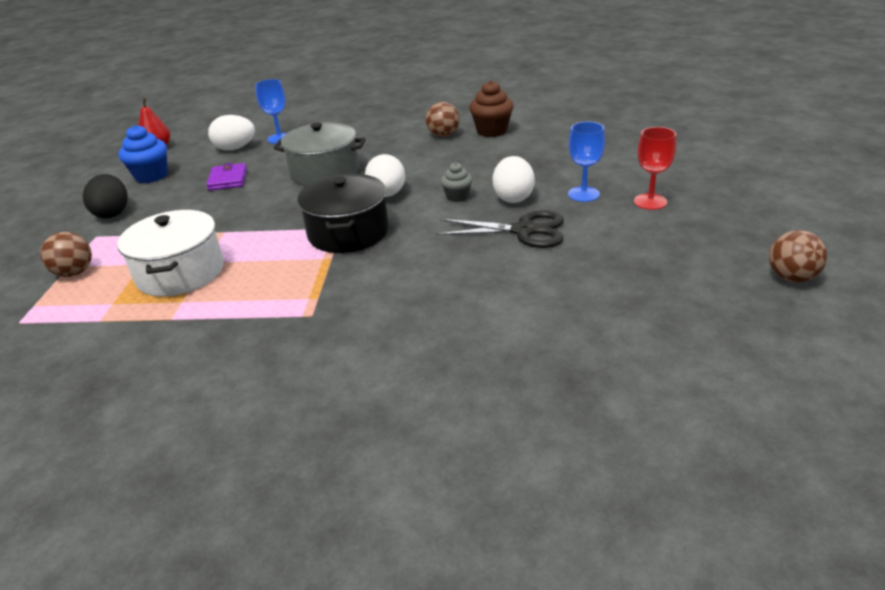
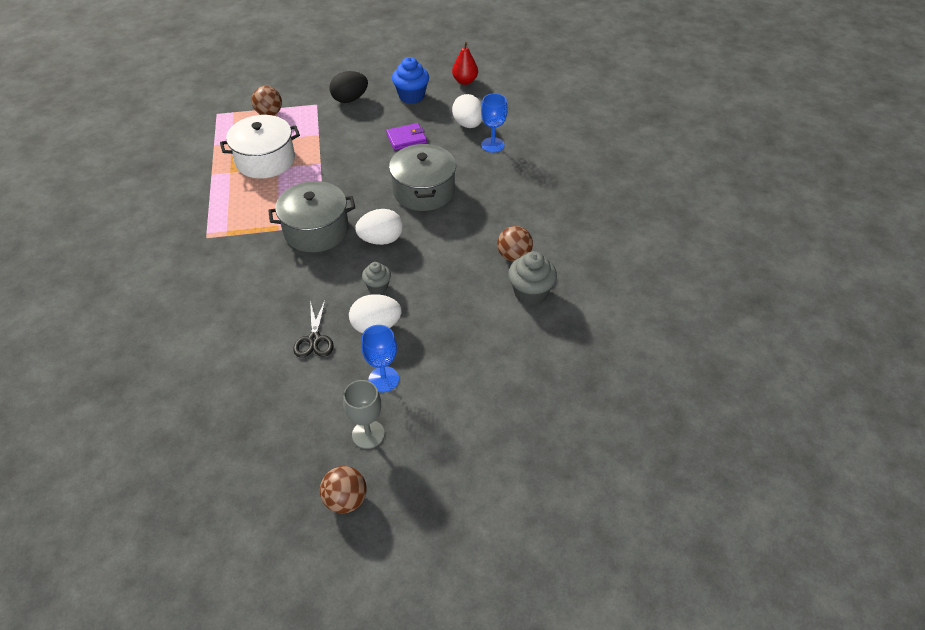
camera: 75 degrees right, 15 degrees up
black pot [297,174,389,253] -> grey pot [268,181,355,252]
black scissors [436,210,564,248] -> black scissors [293,301,334,358], size x0.67
brown cupcake [469,80,514,137] -> grey cupcake [508,251,557,305]
red goblet [634,127,676,210] -> grey goblet [343,380,385,449]
brown ball [769,230,828,283] -> brown ball moved to [320,466,367,514]

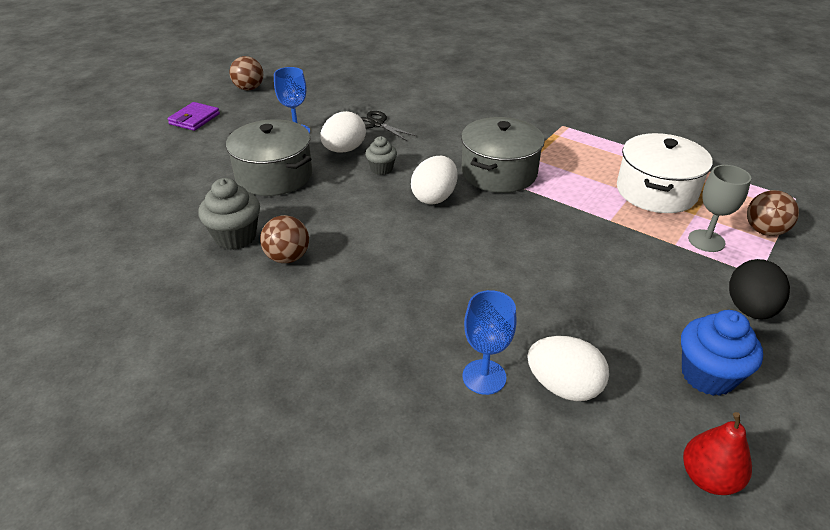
camera: 135 degrees right, 10 degrees down
grey goblet [343,380,385,449] -> grey goblet moved to [688,165,751,252]
purple wallet [386,123,427,150] -> purple wallet moved to [167,102,220,131]
grey pot [389,144,456,211] -> grey pot moved to [226,119,312,196]

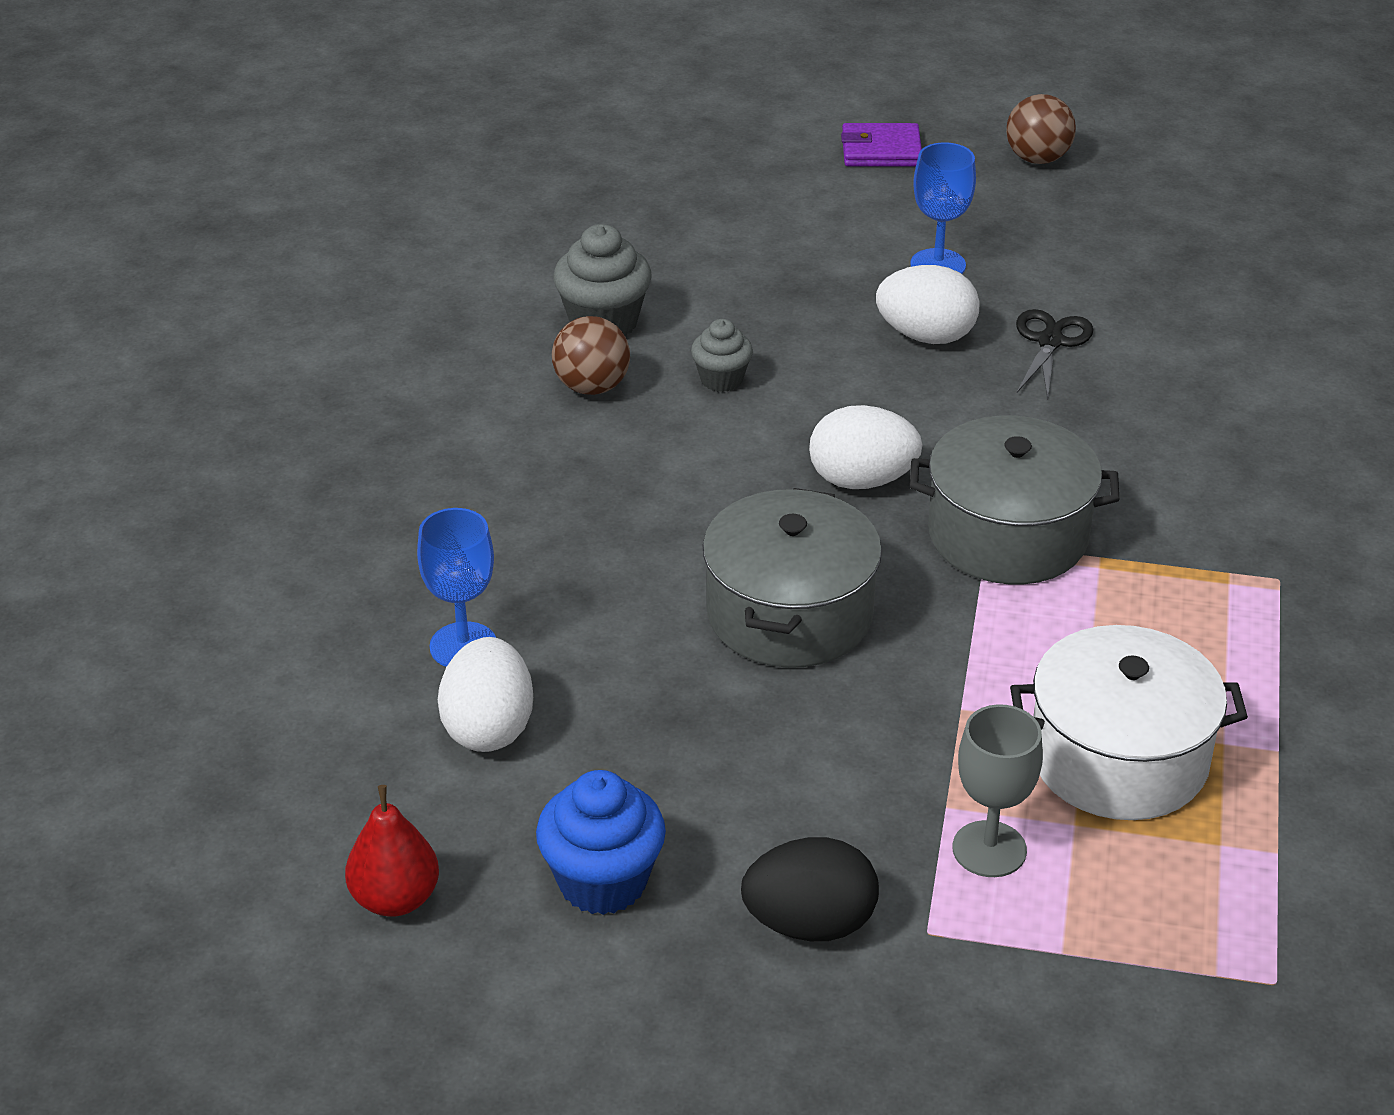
camera: 65 degrees right, 0 degrees up
grey pot [226,119,312,196] -> grey pot moved to [702,488,882,668]
grey cupcake [365,136,397,175] -> grey cupcake moved to [691,319,753,392]
brown ball [747,190,799,236] -> none

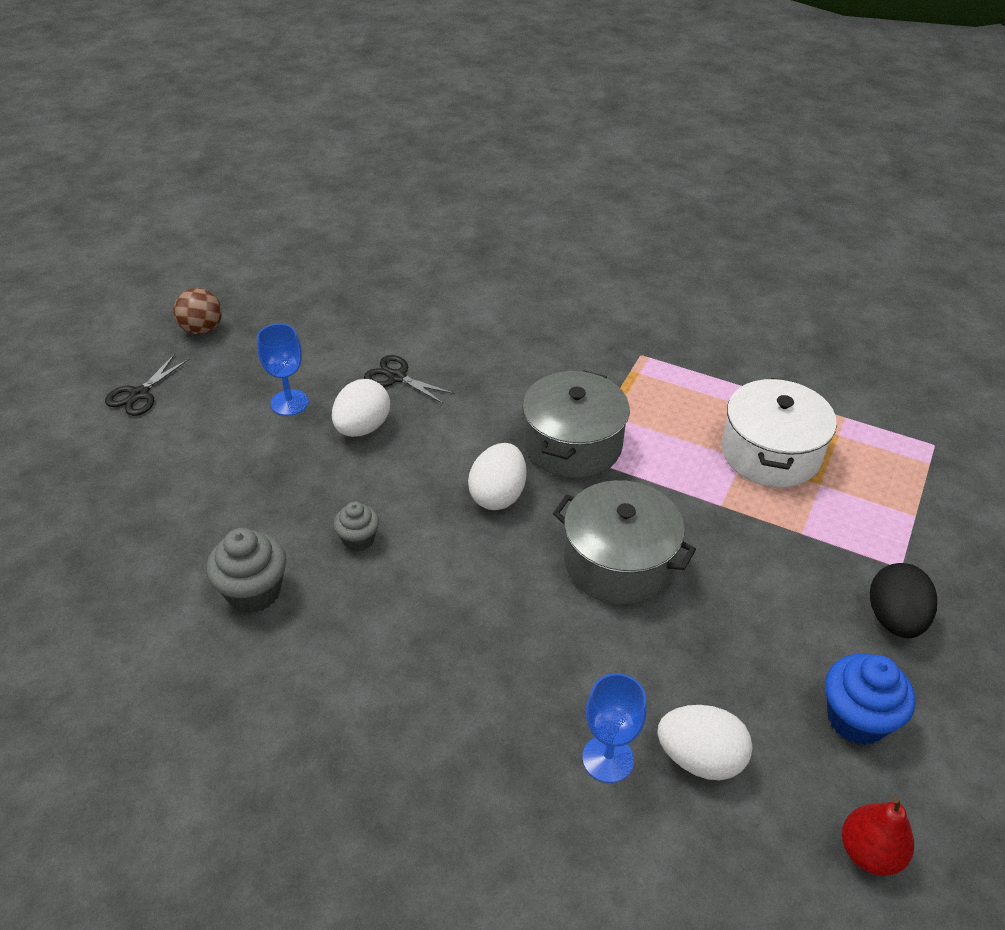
camera: 75 degrees left, 5 degrees up
brown ball [552,316,630,395] -> none
purple wallet [841,123,922,167] -> black scissors [105,354,189,416]
grey goblet [953,704,1043,877] -> none

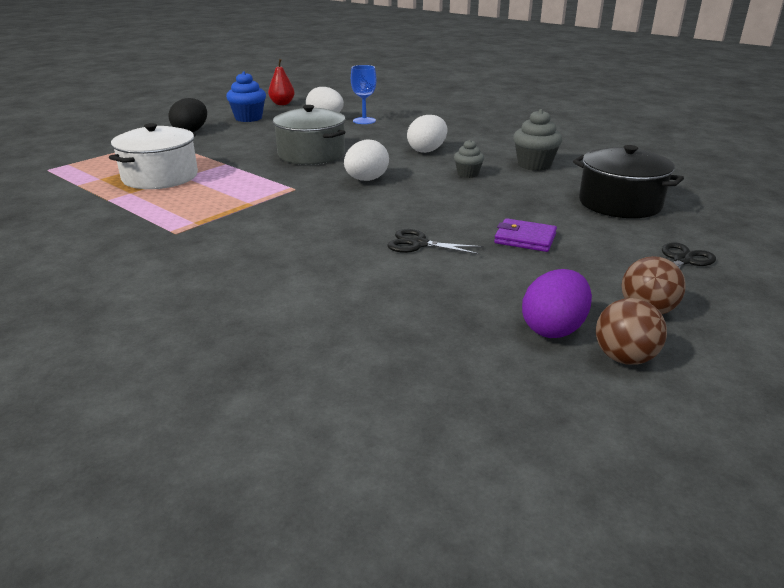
camera: 165 degrees left, 15 degrees down
blue goblet [257,324,309,416] -> purple wallet [494,218,557,252]
white egg [332,379,390,437] -> white egg moved to [407,115,447,153]
black scissors [364,355,455,404] -> black scissors turned 150 degrees clockwise [387,229,484,255]
grey pot [522,370,630,478] -> none
none -> purple egg [522,269,592,338]
none -> black pot [573,145,684,218]
none -> brown ball [596,298,667,365]

